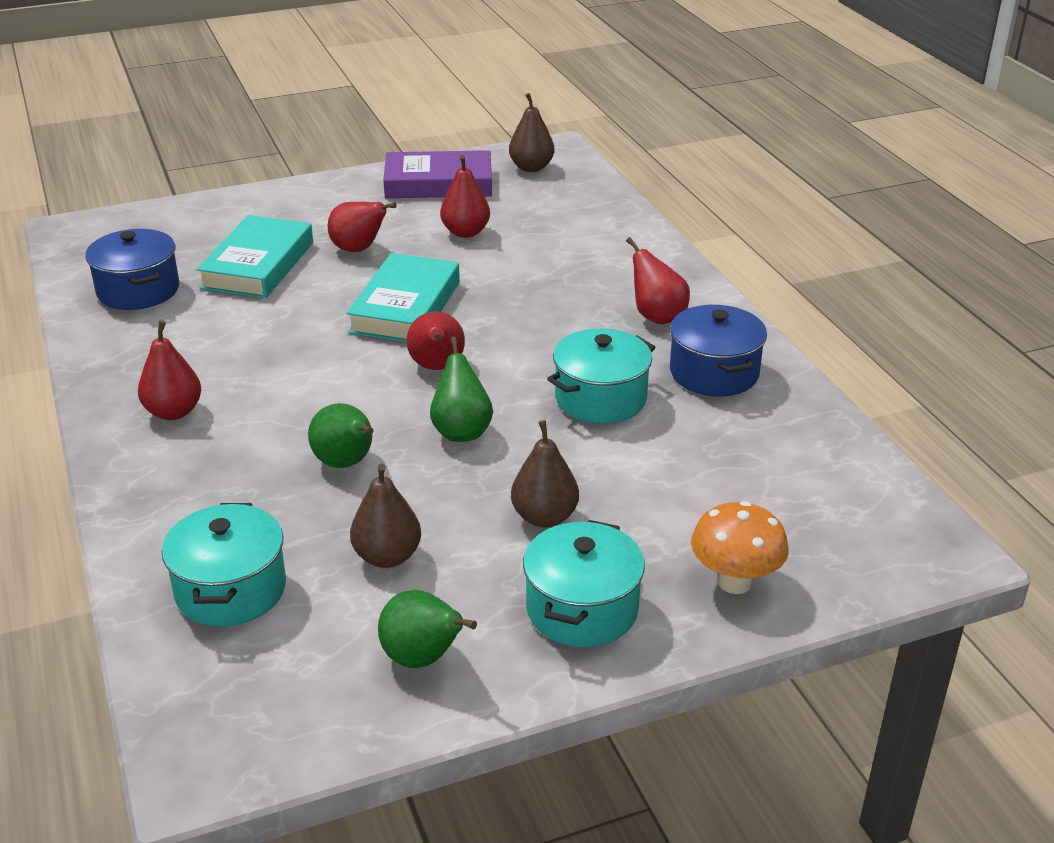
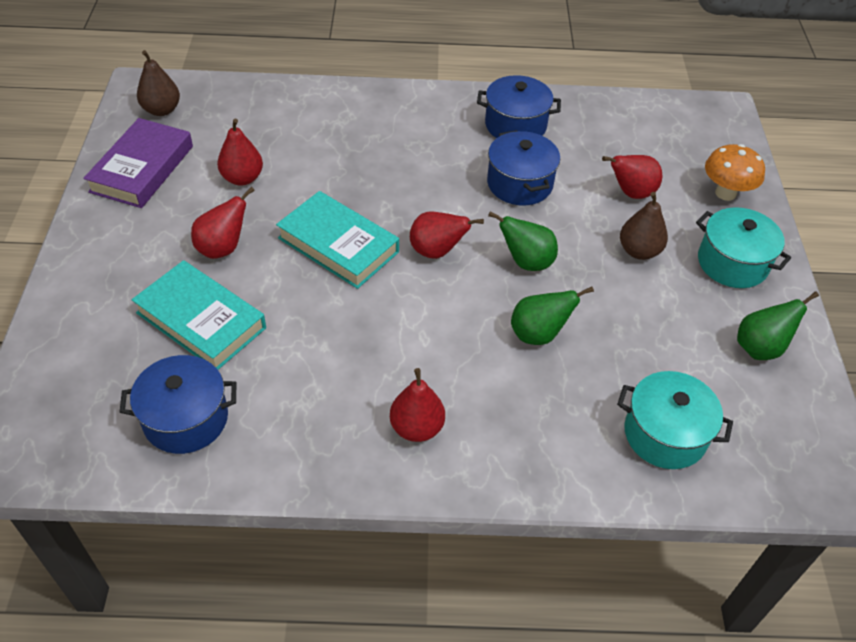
camera: 70 degrees left, 15 degrees up
brown pear [350,464,421,568] -> none
turquoise pot [547,328,655,424] -> blue pot [487,130,560,205]
red pear [626,237,690,325] -> red pear moved to [602,155,662,199]

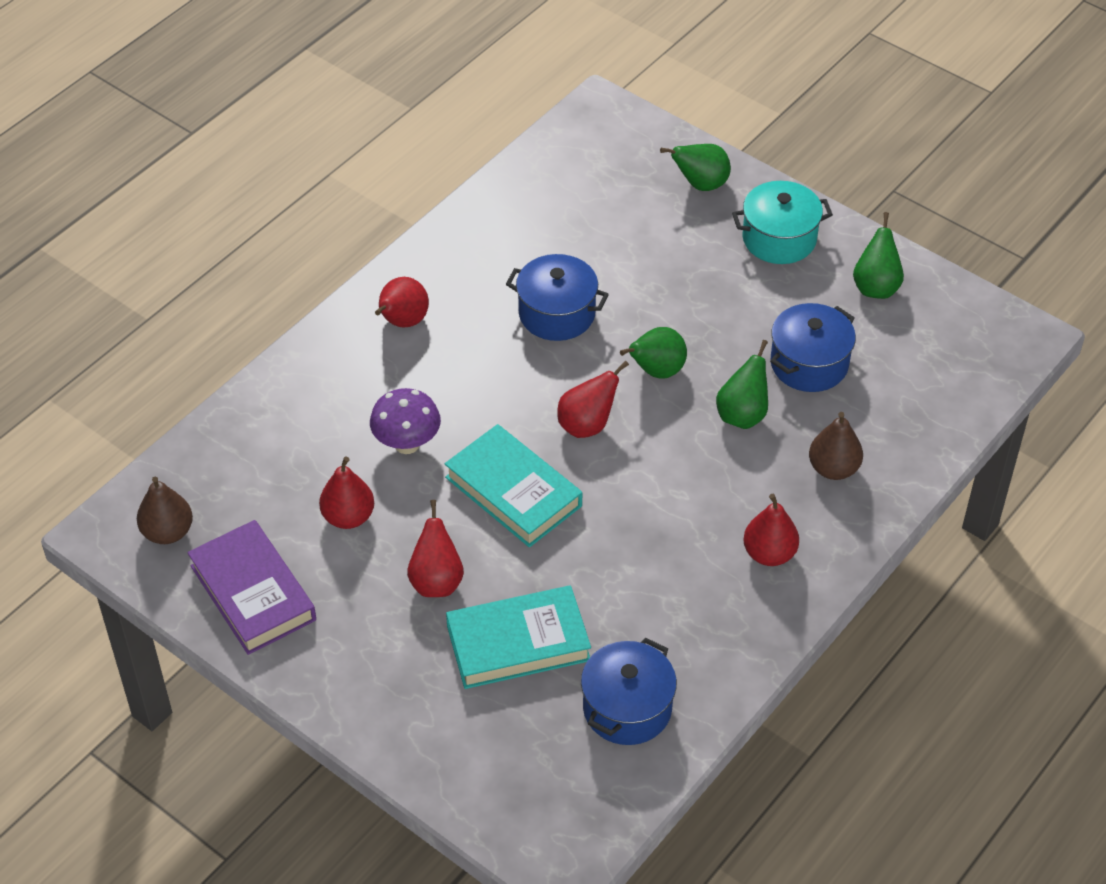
camera: 50 degrees left, 0 degrees up
turquoise book [276,191,399,289] -> turquoise book turned 60 degrees clockwise [445,424,582,547]
blue pot [477,75,561,138] -> blue pot moved to [770,303,856,392]
red pear [602,155,662,199] -> red pear moved to [375,277,429,328]
turquoise pot [617,371,733,469] -> none
brown pear [620,192,668,260] -> brown pear moved to [809,412,863,480]
orange mushroom [705,144,765,201] -> green pear [660,144,731,191]
none -> purple mushroom [370,388,441,454]

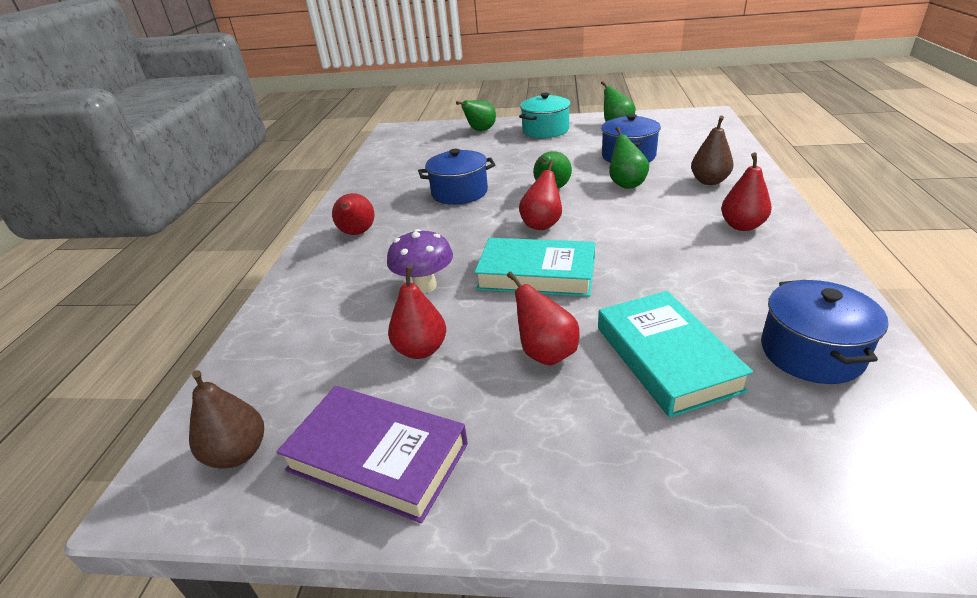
camera: 30 degrees left, 15 degrees down
turquoise book [446,586,591,689] -> turquoise book turned 60 degrees counterclockwise [598,291,753,418]

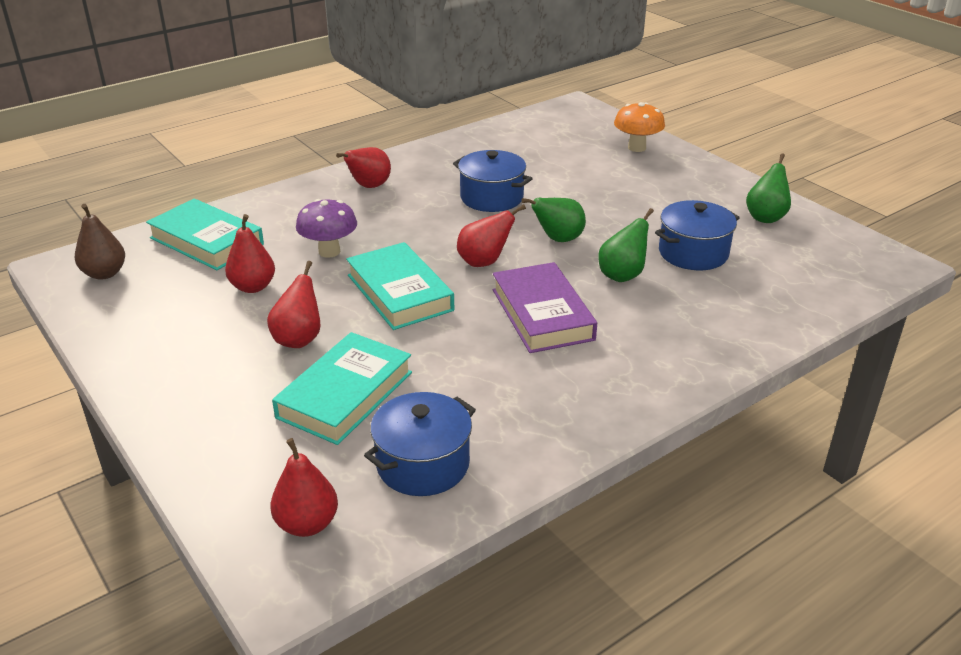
camera: 45 degrees right, 0 degrees up
purple book [276,386,468,523] -> purple book moved to [493,262,597,353]
green pear [456,100,496,131] -> orange mushroom [614,102,665,152]
turquoise pot [519,93,571,138] -> none
brown pear [691,116,734,185] -> none
red pear [721,152,772,231] -> red pear moved to [270,438,338,537]
none -> turquoise book [146,198,264,270]

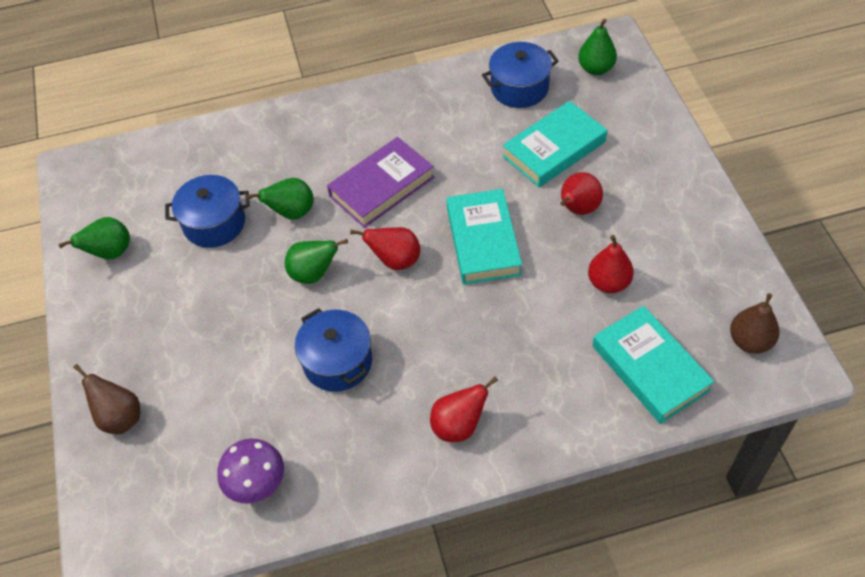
camera: 155 degrees left, 20 degrees up
red pear [270,438,338,537] -> green pear [578,19,617,75]
purple mushroom [296,199,357,258] -> purple mushroom moved to [217,439,284,504]
purple book [493,262,597,353] -> purple book turned 45 degrees clockwise [327,137,434,228]
orange mushroom [614,102,665,152] -> brown pear [73,364,140,434]

